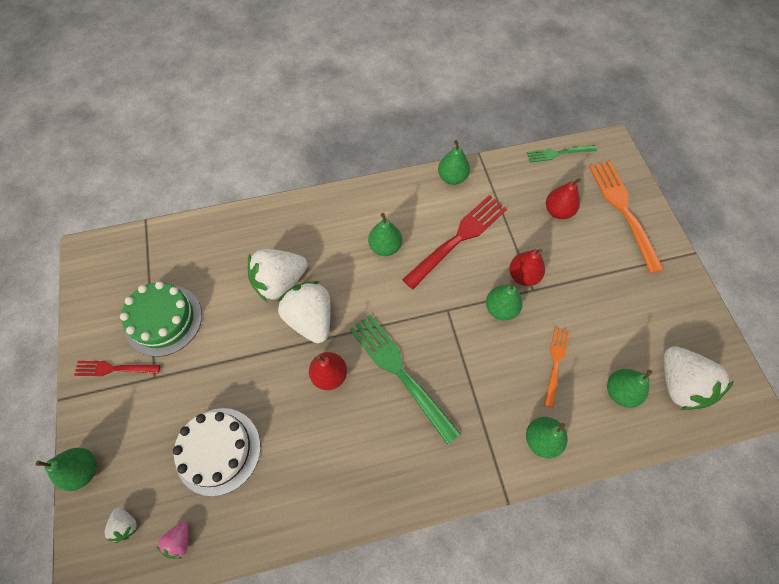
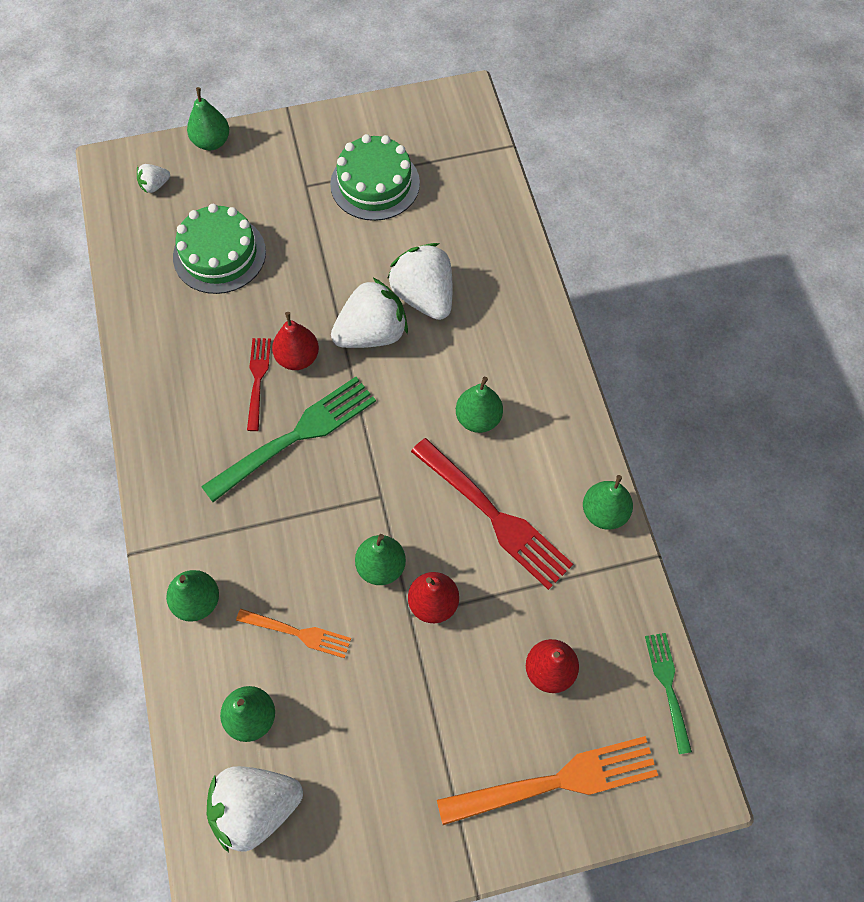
camera: 90 degrees right, 0 degrees up
red fork [74,361,160,376] -> red fork moved to [247,338,271,431]
pink strawberry [156,522,189,559] -> none
white cake [173,408,261,496] -> green cake [173,204,266,294]

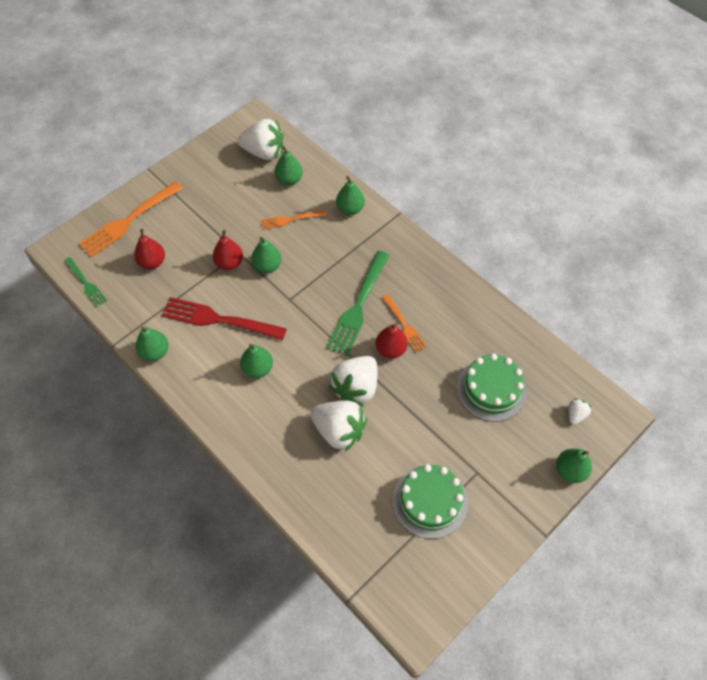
camera: 150 degrees right, 5 degrees down
white strawberry [207,766,303,852] -> white strawberry turned 60 degrees clockwise [238,119,284,160]
red fork [247,338,271,431] -> orange fork [382,295,427,352]

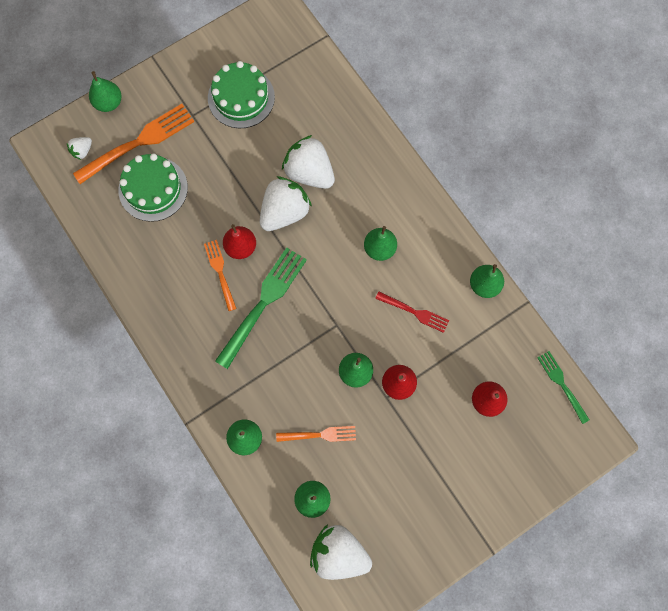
camera: 170 degrees left, 15 degrees up
orange fork [79,181,183,257] -> orange fork moved to [73,104,194,184]
red fork [162,297,287,340] -> red fork [375,292,449,333], size x0.56

